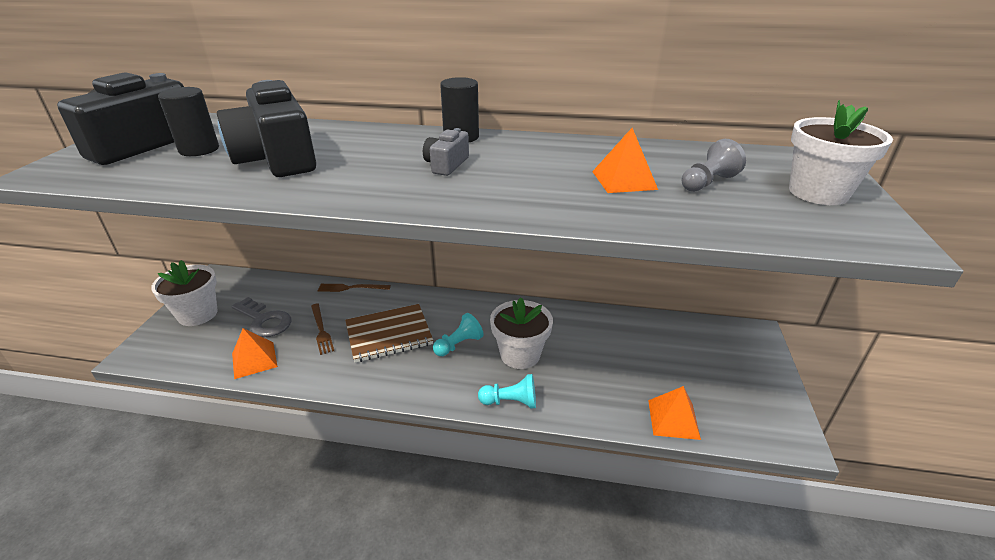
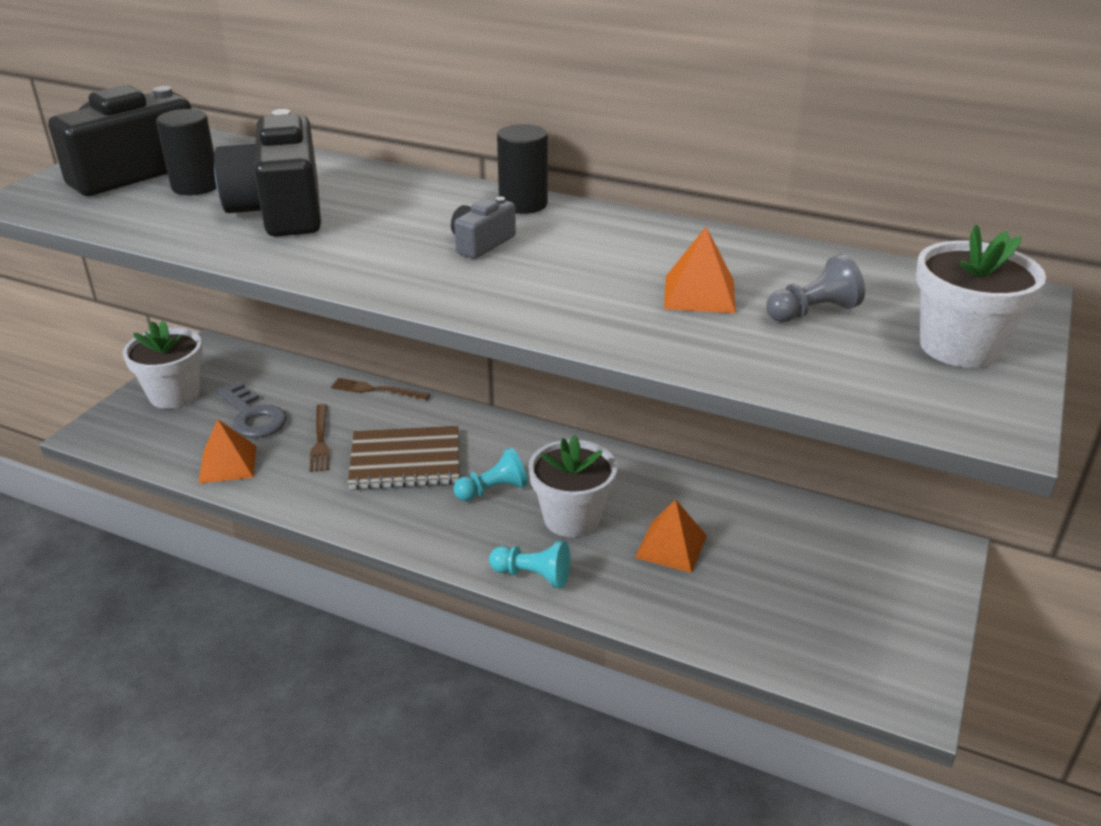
camera: 15 degrees right, 0 degrees up
orange pyramid [648,386,701,440] -> orange pyramid moved to [635,499,707,573]

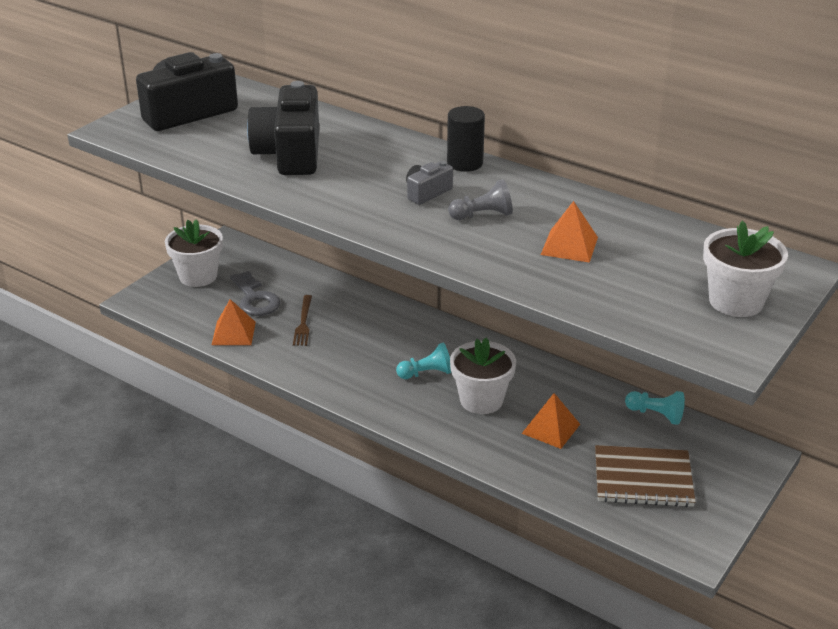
camera: 10 degrees right, 0 degrees up
black cylinder [156,109,217,195] -> none
brown fork [331,378,430,401] -> none
brown notebook [348,426,459,490] -> brown notebook moved to [595,445,696,507]
turquoise pawn [489,541,570,588] -> turquoise pawn moved to [625,391,685,425]
grey pawn [766,254,865,322] -> grey pawn moved to [448,179,513,220]

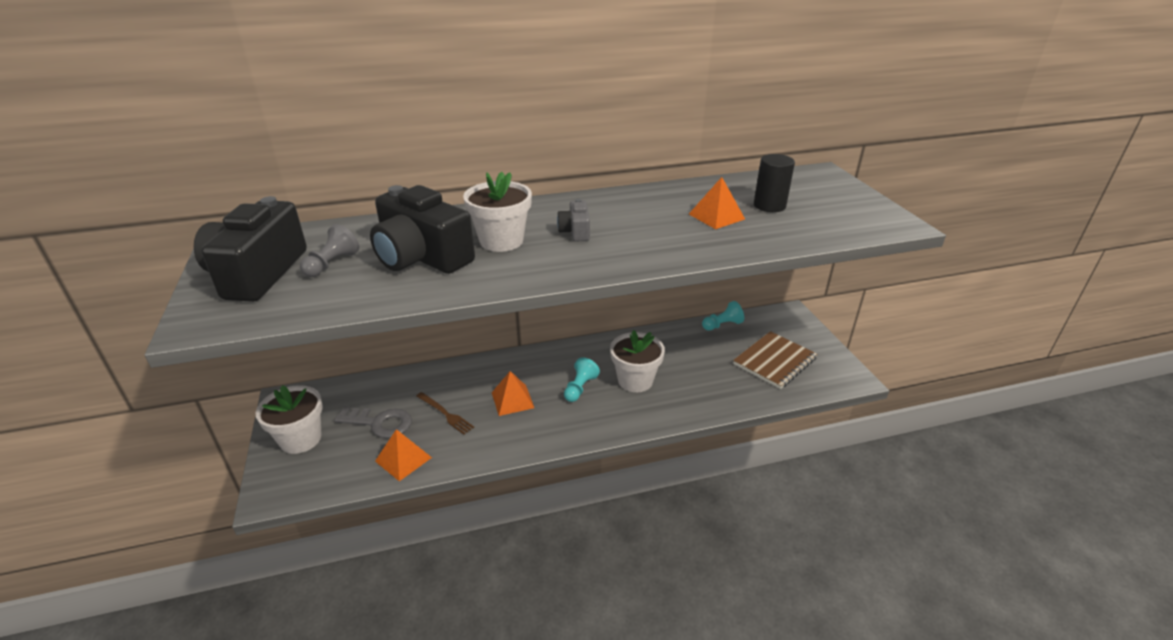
camera: 50 degrees left, 0 degrees up
black cylinder [447,106,485,172] -> black cylinder moved to [754,154,795,212]
grey pawn [448,179,513,220] -> grey pawn moved to [300,224,359,277]
orange pyramid [521,393,580,449] -> orange pyramid moved to [492,371,534,416]
white flower pot [703,221,788,317] -> white flower pot moved to [463,172,532,252]

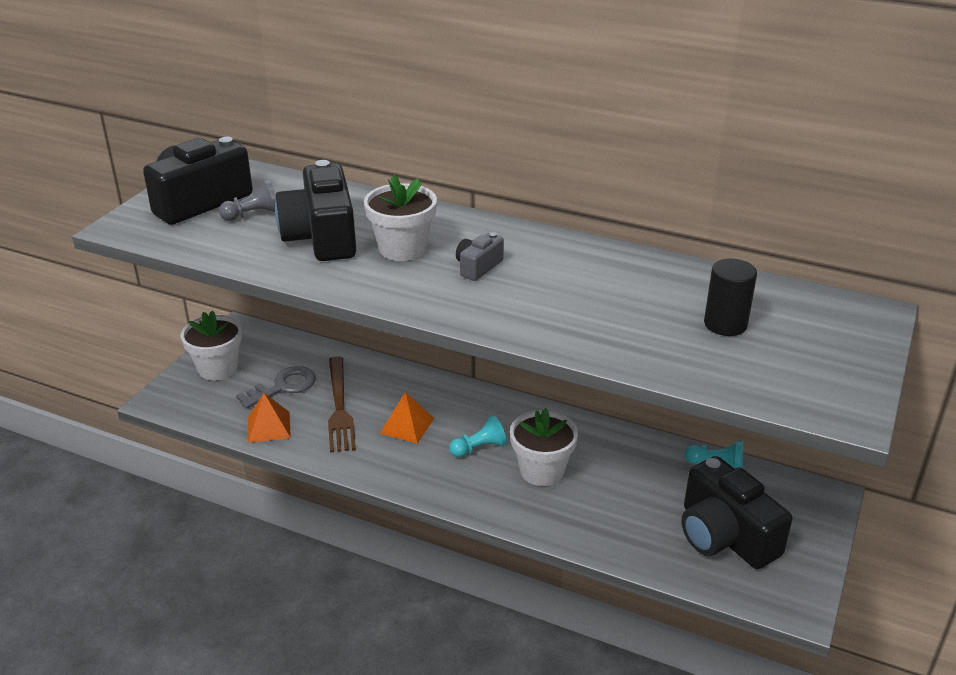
camera: 40 degrees right, 0 degrees up
grey key [334,407,412,438] -> grey key turned 90 degrees counterclockwise [236,366,316,409]
brown fork [416,392,474,435] -> brown fork [328,356,356,453], size x1.70
orange pyramid [689,177,745,229] -> none
brown notebook [733,331,817,389] -> black camera [682,456,792,569]

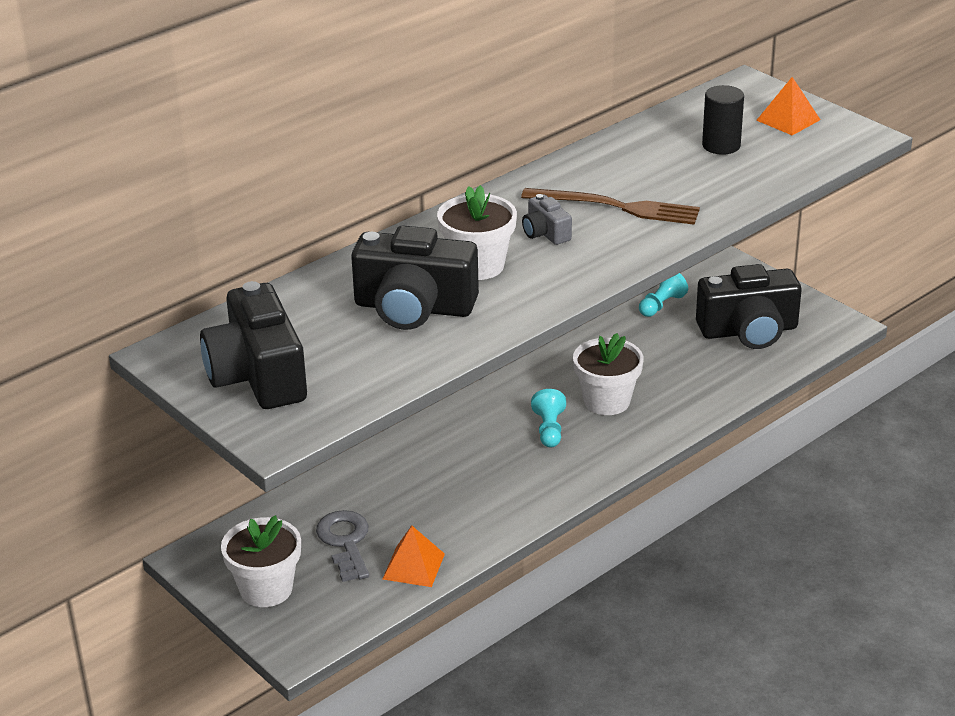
camera: 65 degrees left, 0 degrees up
grey pawn [219,179,276,221] -> none
brown fork [328,356,356,453] -> brown fork moved to [521,188,700,225]
orange pyramid [380,392,434,444] -> orange pyramid moved to [756,77,820,135]

